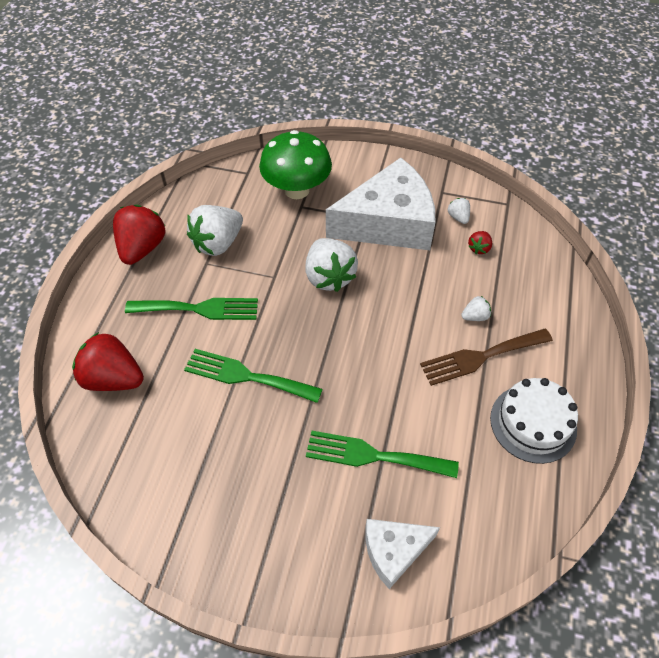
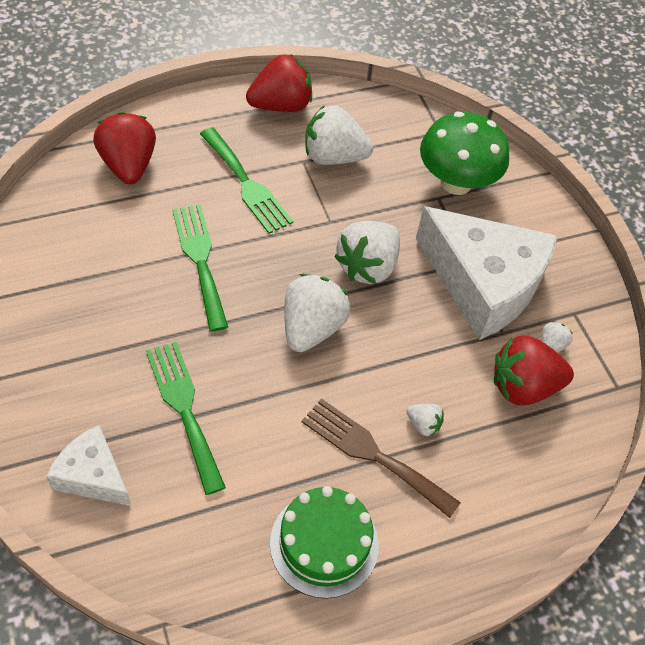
camera: 50 degrees right, 0 degrees up
red strawberry [468,231,492,254] -> red strawberry [494,335,574,405], size x2.14
white cake [490,378,578,464] -> green cake [270,486,379,599]
none -> white strawberry [284,274,351,352]

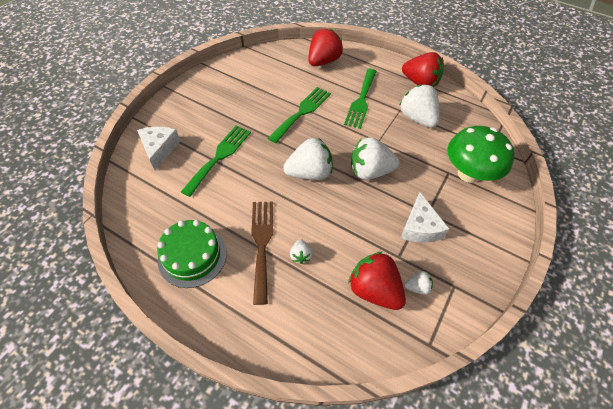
camera: 55 degrees right, 0 degrees up
white cheese [416,206,557,340] -> white cheese [400,192,449,243], size x0.52

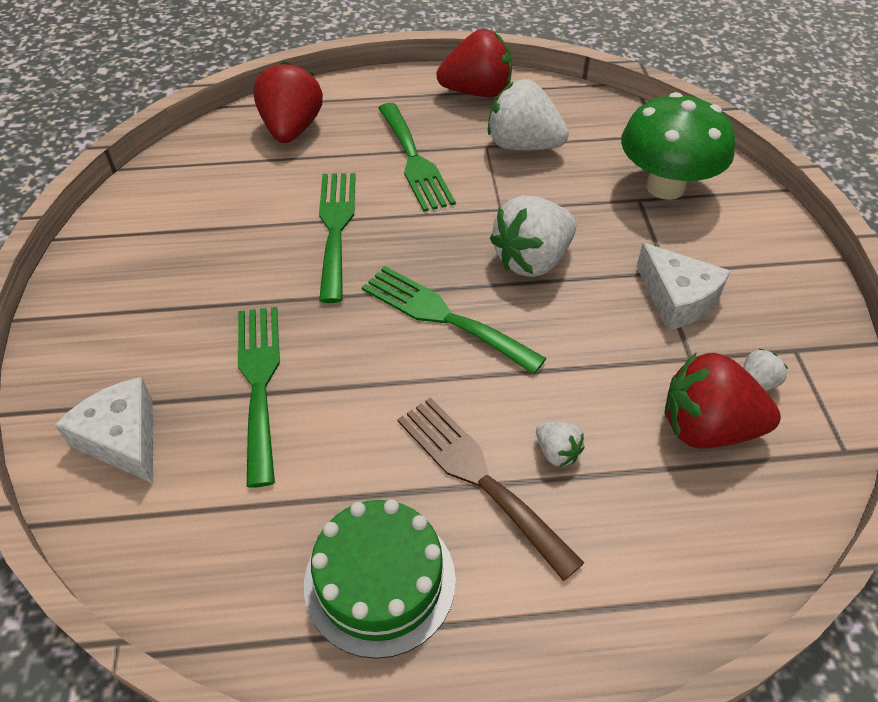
camera: 35 degrees left, 5 degrees down
white strawberry [283,138,333,180] -> green fork [362,266,546,374]

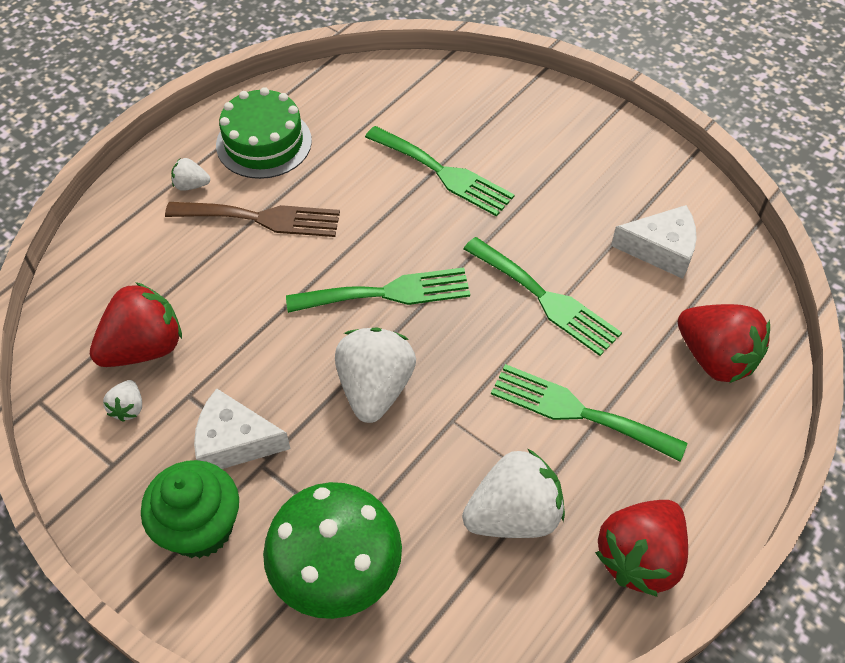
camera: 135 degrees right, 5 degrees up
white cheese [55,377,153,483] -> white cheese moved to [611,205,697,279]
white strawberry [536,422,584,467] -> white strawberry moved to [171,158,210,191]
none -> green cupcake [141,460,239,558]

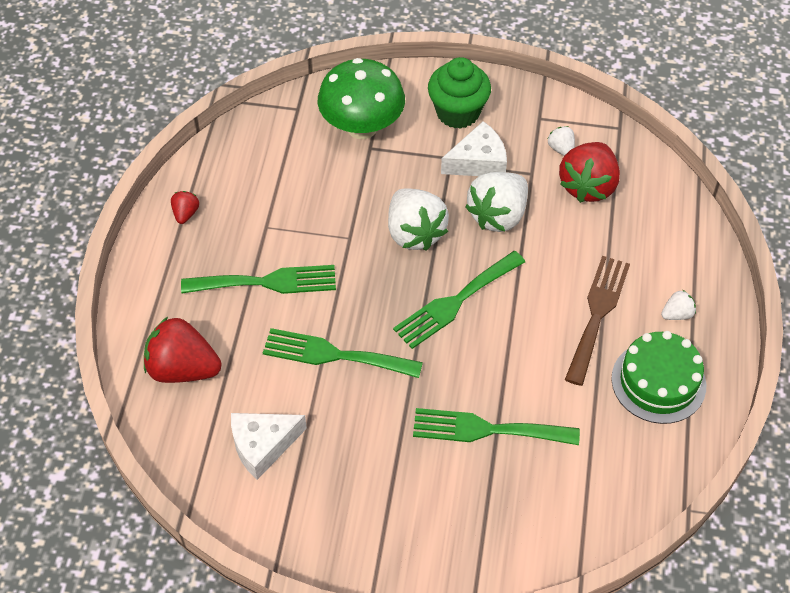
camera: 150 degrees right, 0 degrees up
brown fork [165,202,340,237] -> brown fork turned 135 degrees clockwise [565,256,630,386]
white strawberry [462,448,565,538] -> white strawberry moved to [465,172,528,232]
red strawberry [595,500,688,597] -> red strawberry [171,191,199,224], size x0.47

